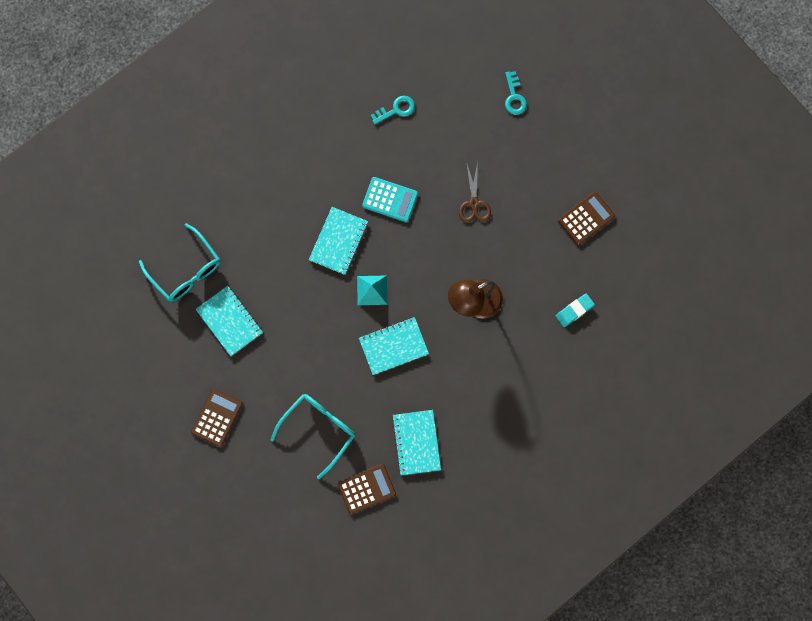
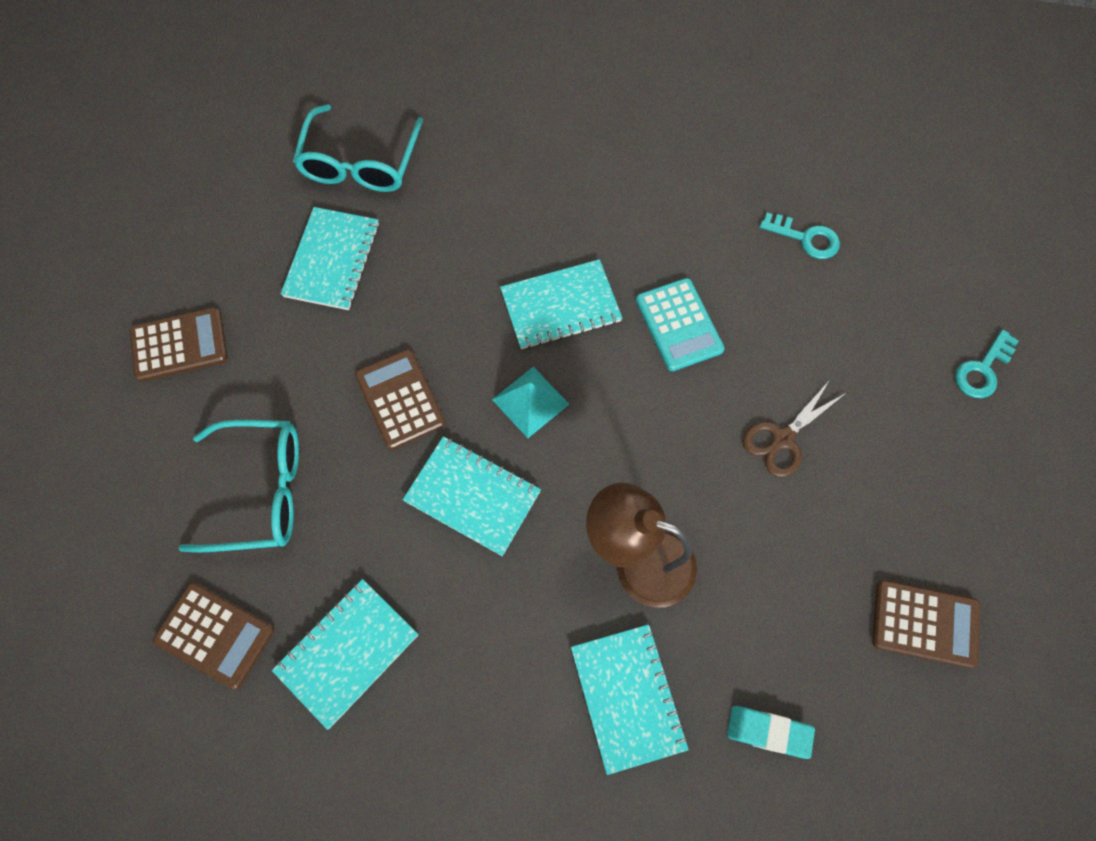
camera: 50 degrees right, 10 degrees down
none -> brown calculator [355,349,446,450]
none -> turquoise notebook [571,624,689,775]

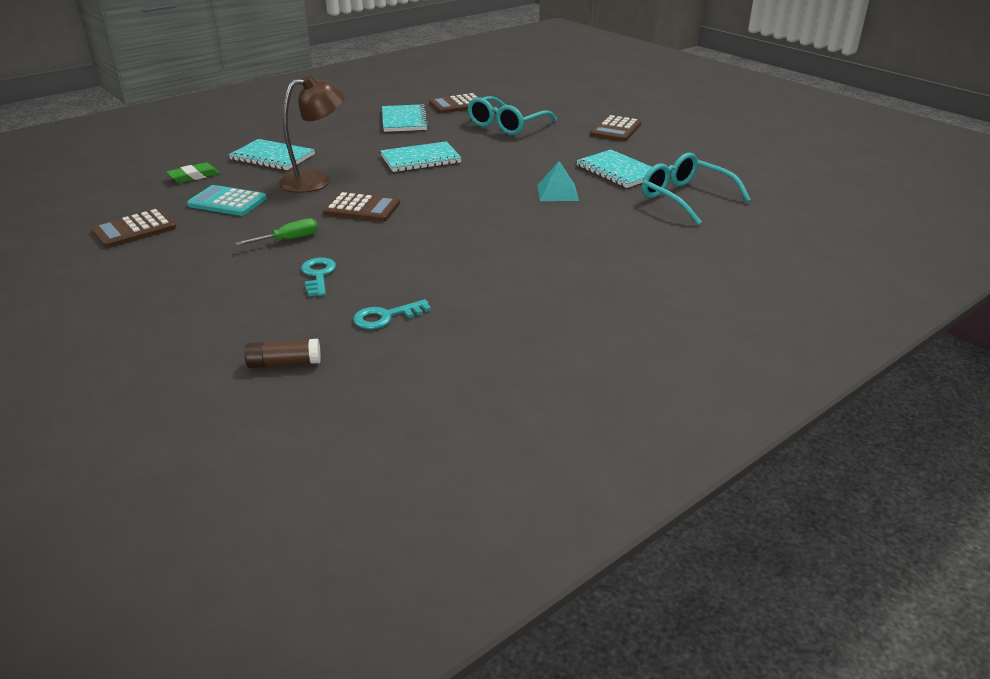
camera: 130 degrees right, 35 degrees down
brown calculator [355,349,446,450] -> brown calculator moved to [323,192,400,222]
turquoise pyramid [492,367,569,438] -> turquoise pyramid moved to [537,161,579,201]
turquoise notebook [500,259,622,349] -> none
turquoise calculator [636,278,725,371] -> turquoise calculator moved to [187,185,267,216]
turquoise eraser [727,706,815,759] -> green eraser [167,162,220,183]
brown scissors [743,380,846,477] -> green screwdriver [236,218,318,246]
turquoise key [955,330,1019,398] -> turquoise key moved to [301,257,336,296]
none -> brown glue stick [245,339,321,368]

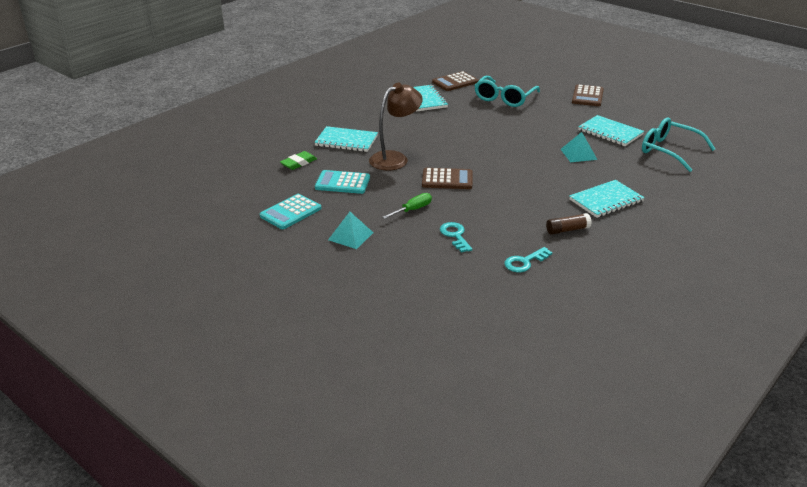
camera: 10 degrees left, 0 degrees up
brown calculator [91,208,176,248] -> turquoise calculator [260,194,321,229]
brown glue stick [245,339,321,368] -> brown glue stick moved to [546,213,592,235]
turquoise notebook [380,141,462,172] -> turquoise notebook moved to [569,180,645,218]
none -> turquoise pyramid [328,212,374,249]

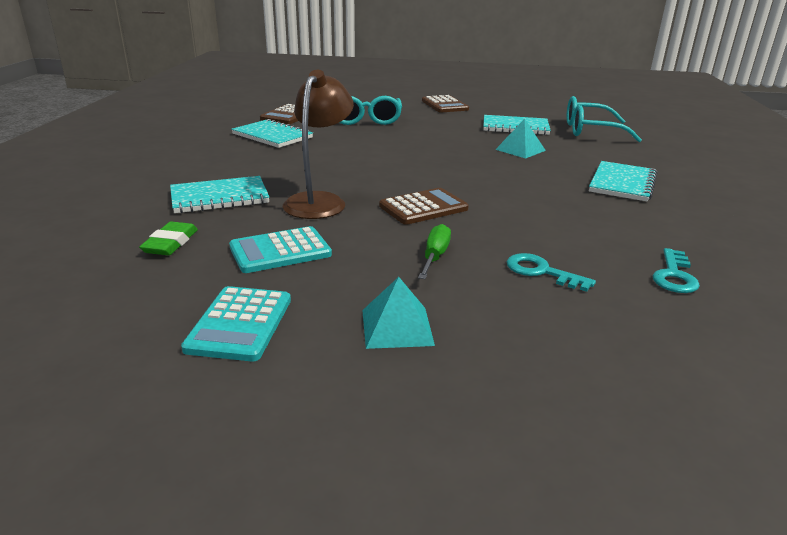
camera: 35 degrees left, 5 degrees down
brown glue stick [546,213,592,235] -> none

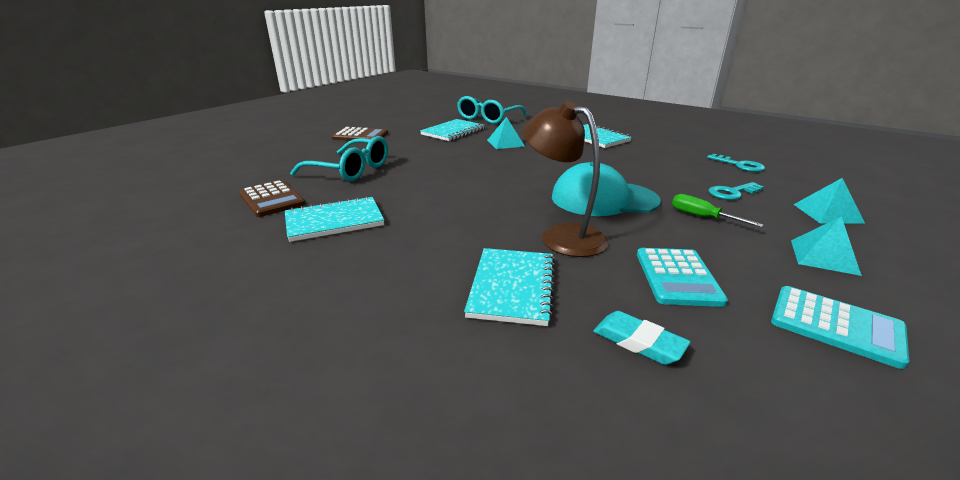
camera: 60 degrees left, 0 degrees up
green eraser [139,222,198,255] -> turquoise eraser [593,311,691,365]
brown calculator [379,188,469,225] -> turquoise cap [552,162,661,216]
none -> turquoise pyramid [793,178,865,223]

